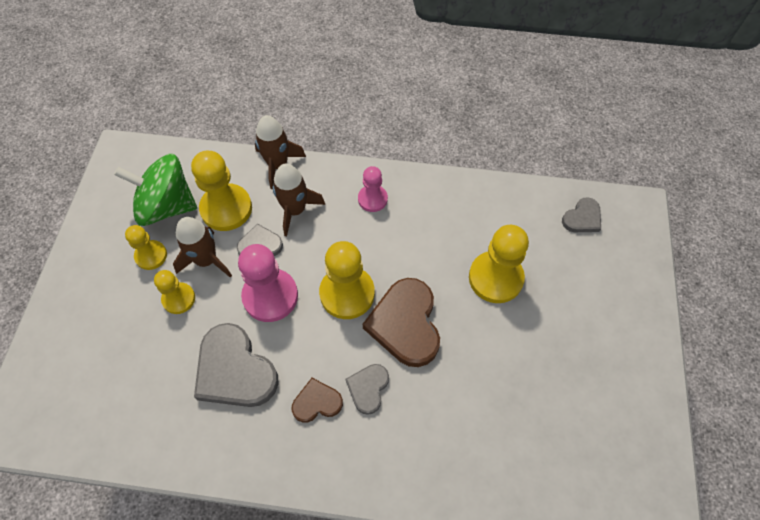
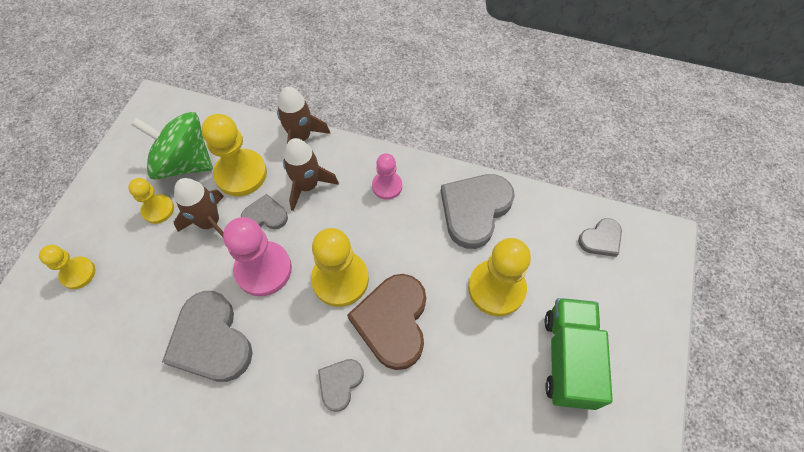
camera: 10 degrees right, 0 degrees up
yellow pawn [154,270,195,314] -> yellow pawn moved to [39,245,95,289]
brown heart [292,378,343,423] -> none
none -> grey heart [441,174,515,249]
none -> green truck [545,298,613,410]

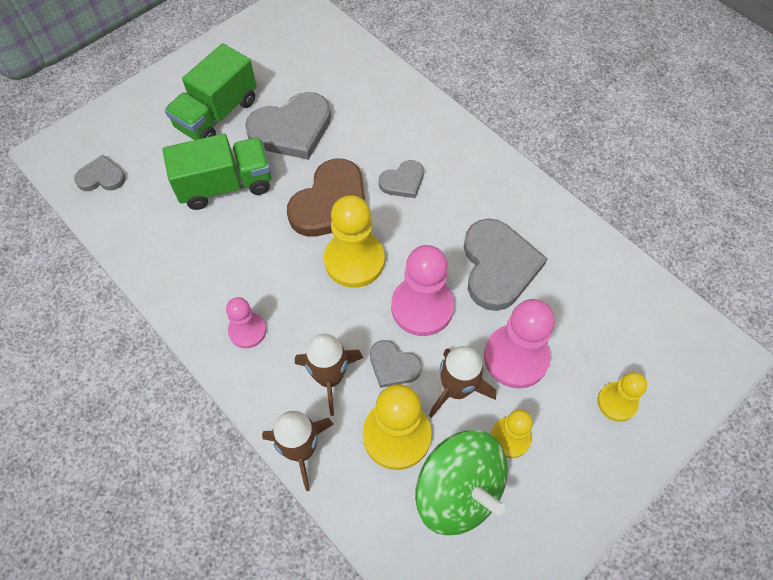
camera: 150 degrees left, 0 degrees up
grey heart [441,174,515,249] -> grey heart moved to [245,92,331,160]
yellow pawn [468,238,531,316] -> green truck [163,134,271,210]
none -> pink pawn [484,299,555,389]

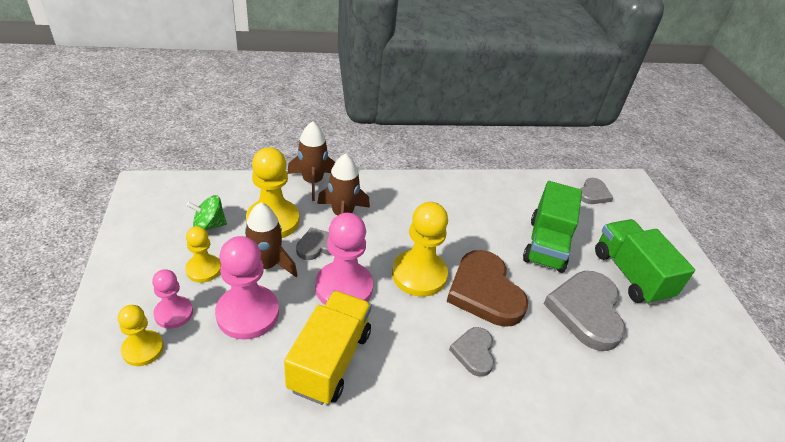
camera: 120 degrees right, 20 degrees down
pink pawn [226,297,266,349] -> pink pawn moved to [152,269,193,329]
green spinning top [415,430,508,535] -> green spinning top [186,195,227,231], size x0.52
grey heart [464,219,547,311] -> yellow truck [284,291,372,405]

